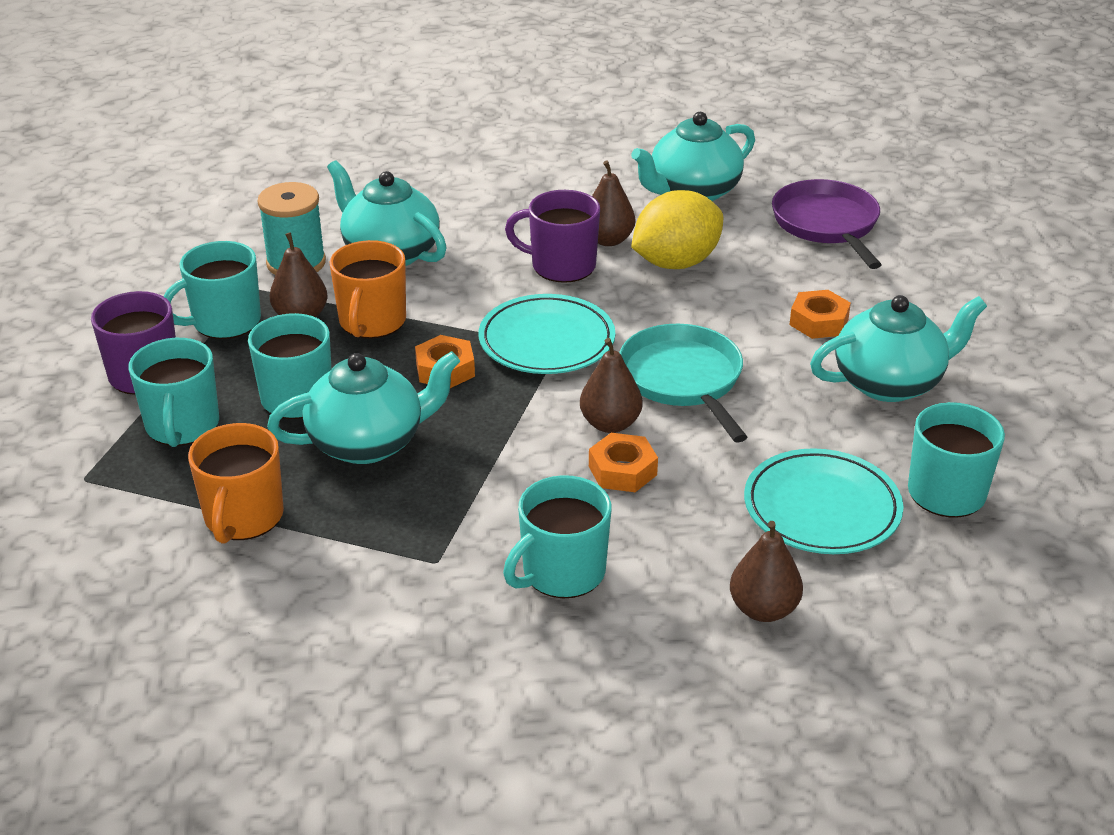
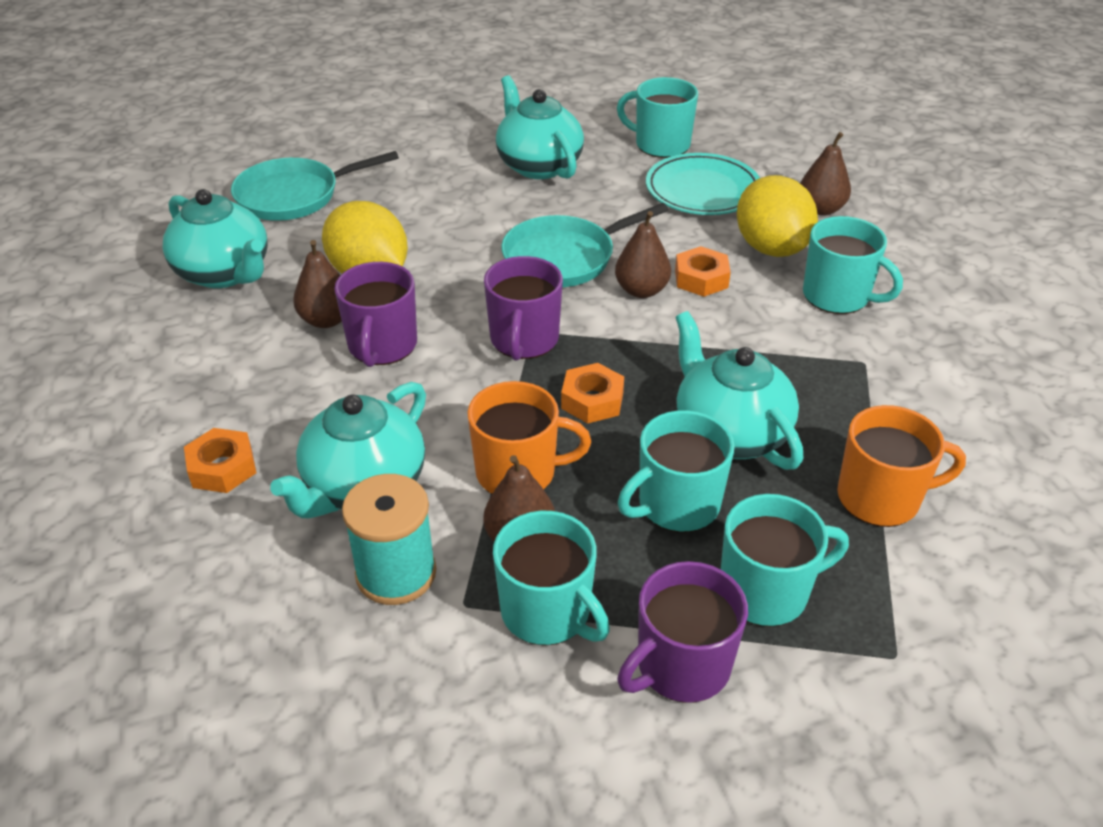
camera: 100 degrees left, 5 degrees up
turquoise plate [479,294,615,374] -> purple mug [484,256,563,361]
purple pan [772,179,882,269] -> turquoise pan [231,151,399,221]
orange nut [789,290,851,339] -> orange nut moved to [184,428,256,493]
none -> yellow lemon [737,175,818,257]

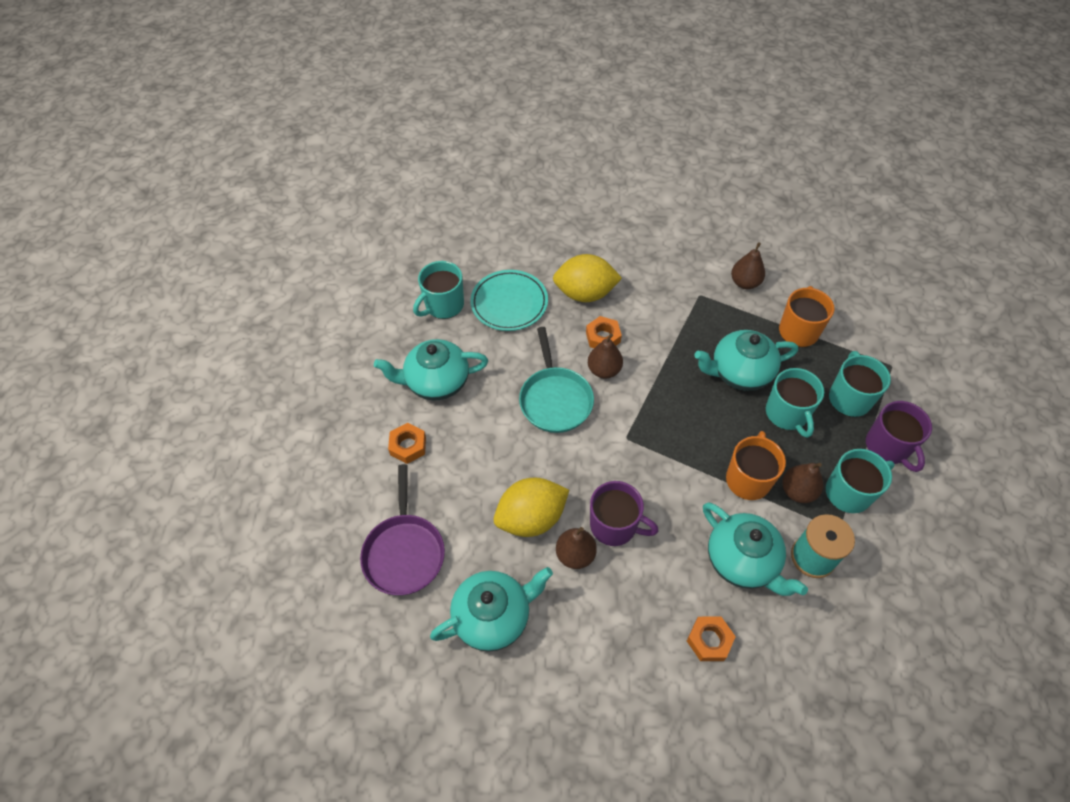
camera: 70 degrees left, 15 degrees up
turquoise pan [231,151,399,221] -> purple pan [360,464,445,595]
purple mug [484,256,563,361] -> none
orange nut [561,363,624,424] -> orange nut moved to [388,423,426,464]
brown pear [800,132,851,216] -> brown pear moved to [731,242,765,289]
turquoise mug [803,216,903,314] -> none

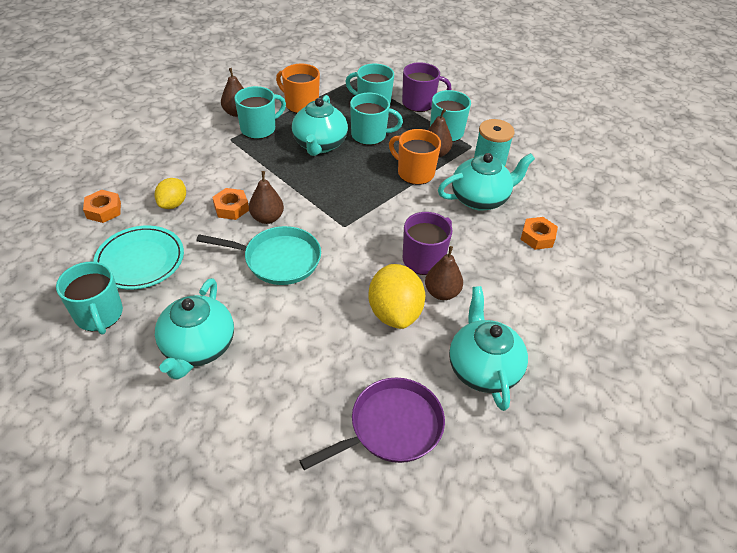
camera: 75 degrees left, 10 degrees down
purple pan [360,464,445,595] -> purple pan turned 45 degrees counterclockwise [300,378,445,470]
orange nut [388,423,426,464] -> orange nut moved to [83,190,121,223]
yellow lemon [553,254,622,302] -> yellow lemon [154,178,186,209], size x0.60
none -> turquoise mug [234,86,286,139]

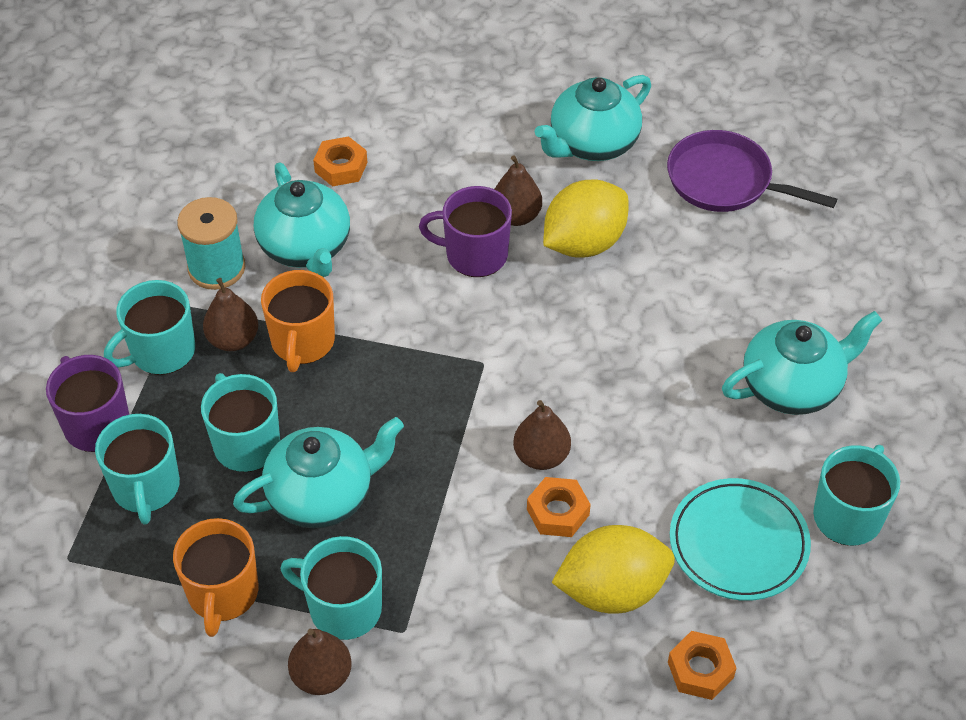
camera: 120 degrees left, 5 degrees up
yellow lemon [154,178,186,209] -> yellow lemon [551,525,675,614], size x1.67
turquoise pan [196,226,321,285] -> none
turquoise teapot [438,153,535,211] -> turquoise teapot turned 150 degrees counterclockwise [254,163,350,277]

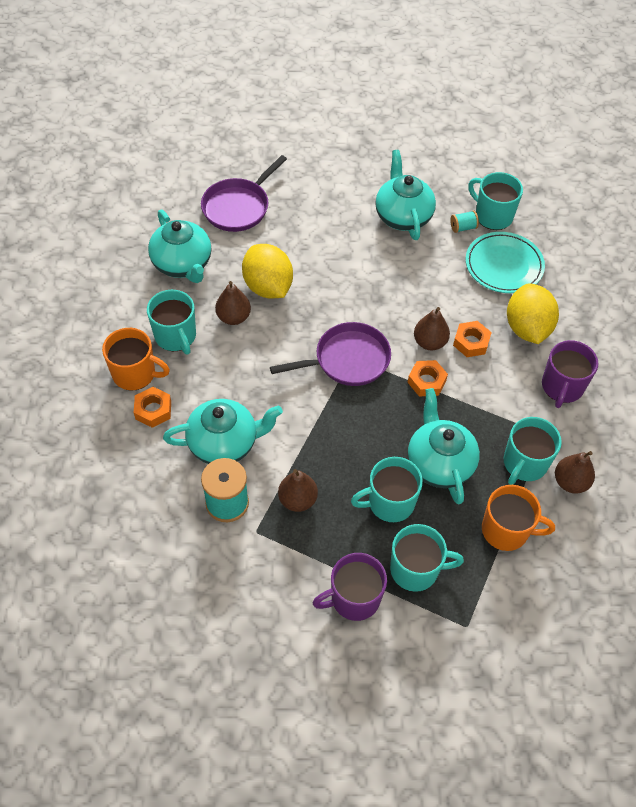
camera: 80 degrees left, 5 degrees up
turquoise mug [104,280,195,375] -> turquoise mug moved to [147,290,196,355]
orange mug [261,270,335,372] -> orange mug moved to [102,328,170,391]
purple mug [419,186,512,277] -> purple mug moved to [542,340,599,408]
orange nut [668,631,736,700] -> orange nut moved to [407,360,448,396]
none -> purple pan [270,322,391,386]
none -> turquoise spool [450,211,479,233]

